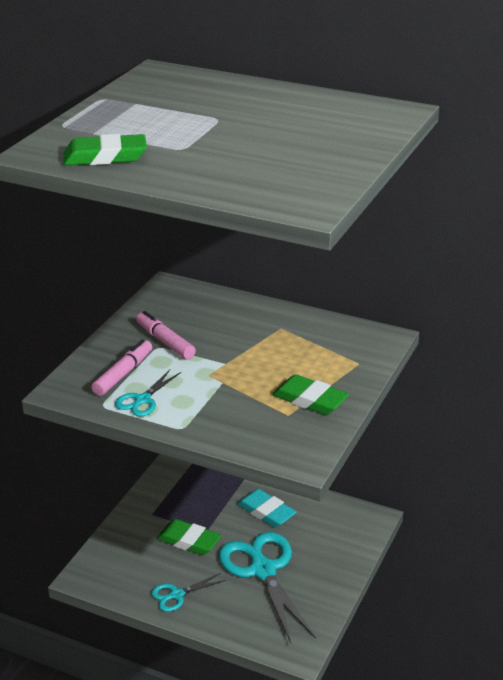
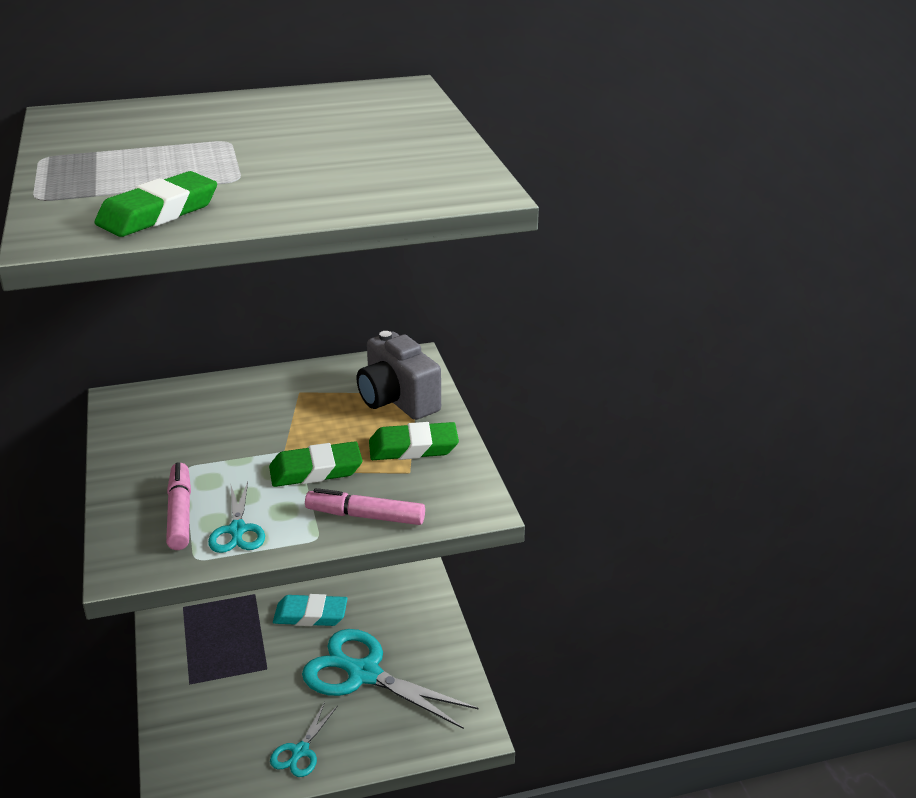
camera: 40 degrees left, 0 degrees up
pink marker [136,311,196,359] -> pink marker moved to [305,488,425,525]
green eraser [157,519,222,555] -> green eraser moved to [269,441,363,487]
none -> grey camera [357,331,441,420]

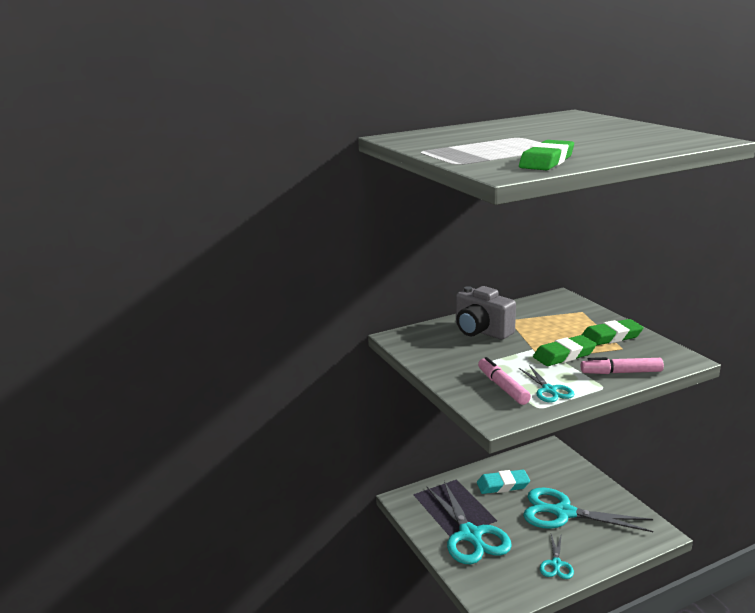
camera: 10 degrees left, 10 degrees down
grey camera [357,331,441,420] -> grey camera moved to [456,286,516,340]
none -> turquoise scissors [427,481,512,564]

